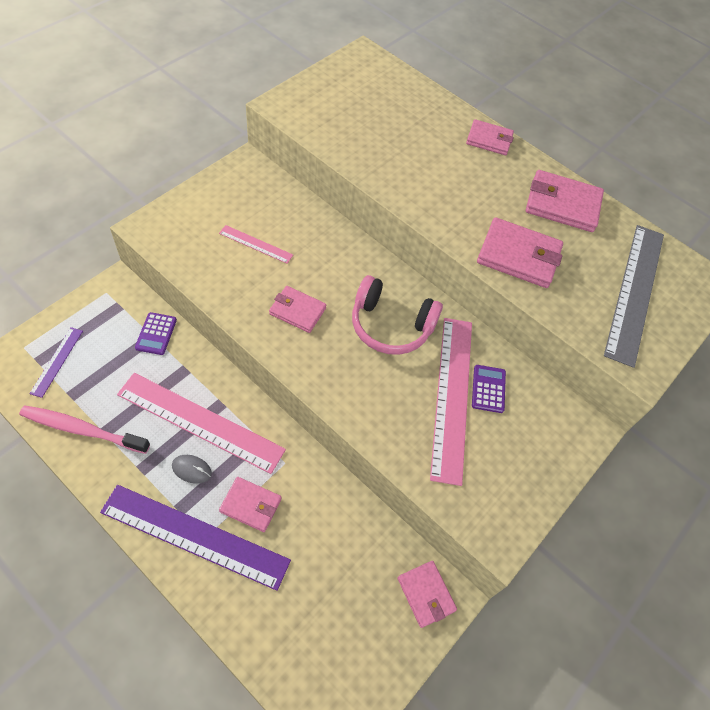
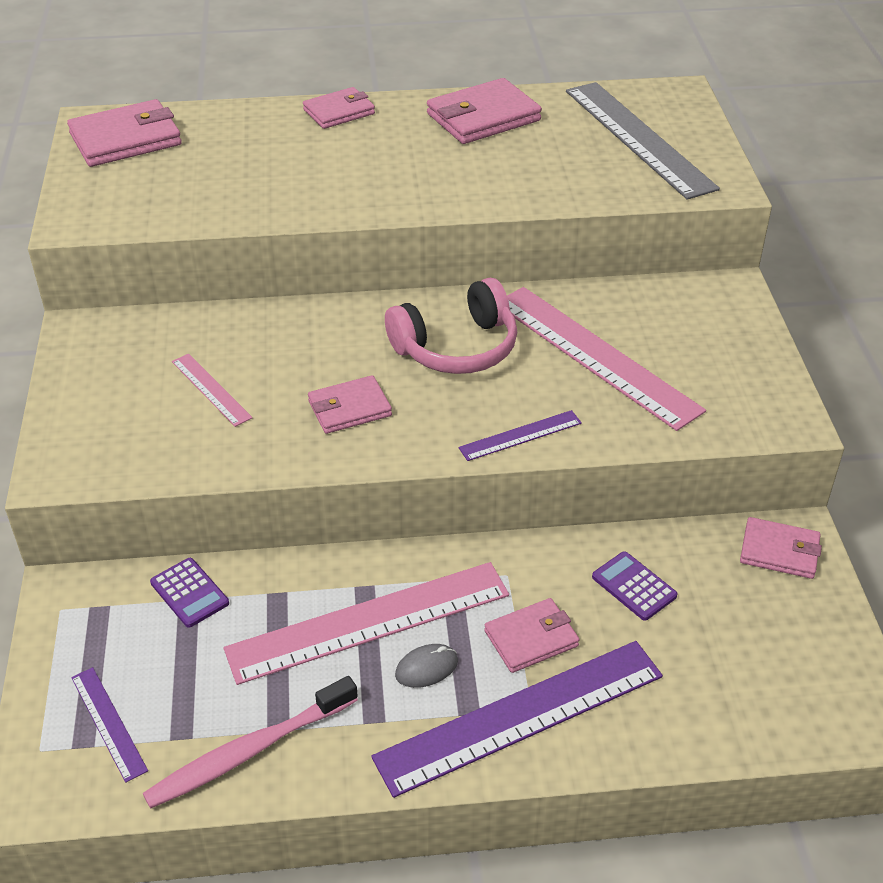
camera: 40 degrees left, 15 degrees down
pink ruler [219,225,293,264] -> pink ruler turned 75 degrees clockwise [172,354,253,427]
purple calculator [472,365,506,413] -> purple calculator moved to [592,551,678,621]
pink wallet [477,217,563,288] -> pink wallet moved to [67,99,182,167]
none -> purple ruler [458,410,582,461]

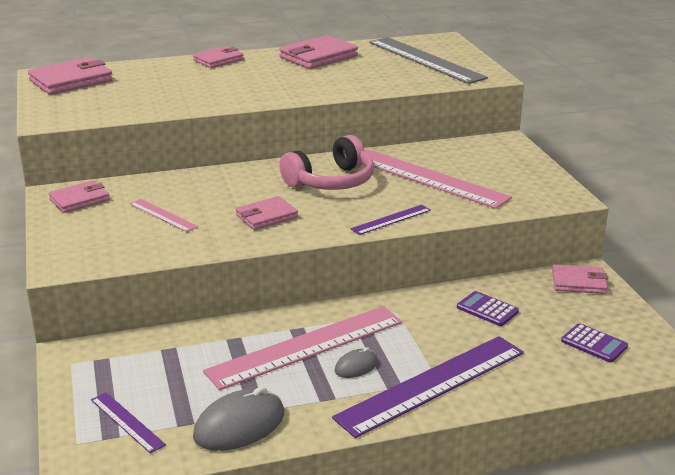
camera: 10 degrees left, 15 degrees down
pink toothbrush [143,676,358,809] -> grey mouse [193,387,284,451]
purple calculator [150,558,229,628] -> purple calculator moved to [561,323,628,362]
pink wallet [484,598,580,673] -> pink wallet moved to [49,180,110,213]

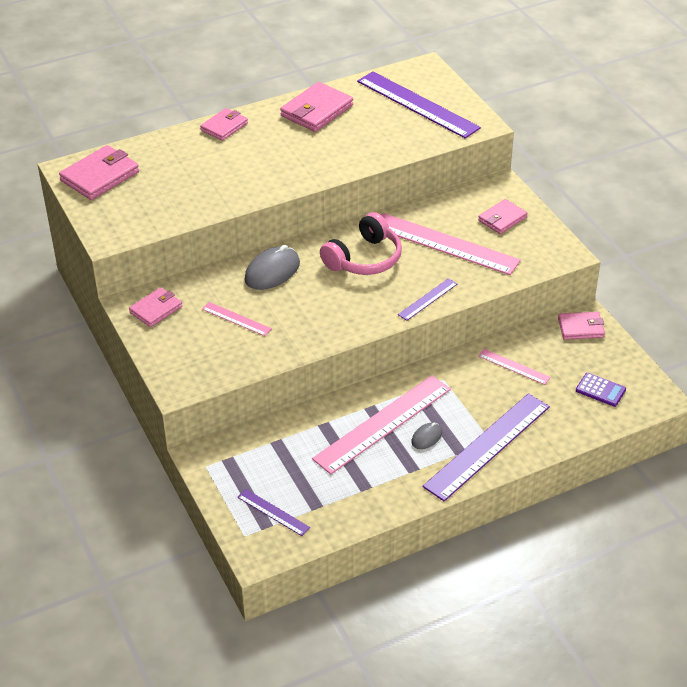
camera: 10 degrees left, 15 degrees up
grey mouse [193,387,284,451] -> grey mouse moved to [244,245,300,290]
pink wallet [236,196,298,230] -> pink wallet moved to [478,199,527,234]
grey ruler [369,37,488,84] -> purple ruler [357,71,481,139]
purple calculator [457,291,519,326] -> pink ruler [478,349,551,385]

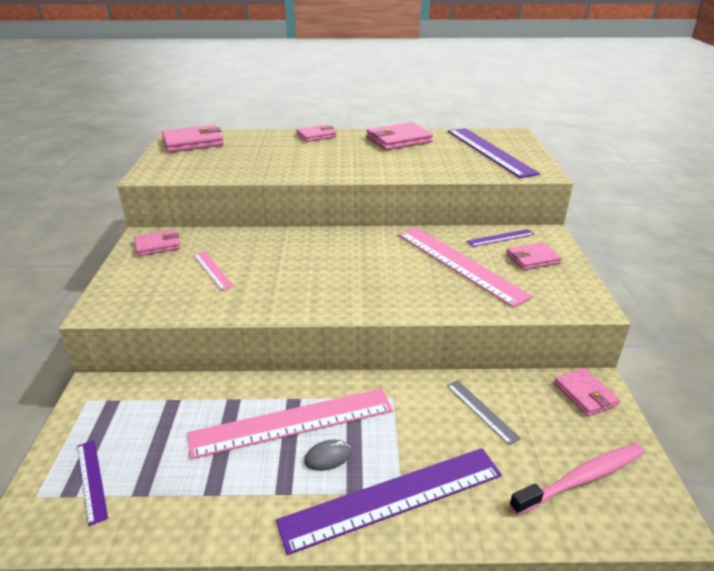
camera: 25 degrees right, 10 degrees down
grey mouse [244,245,300,290] -> none
pink headphones [320,212,402,275] -> none
purple ruler [398,278,457,321] -> purple ruler moved to [467,229,535,247]
pink ruler [478,349,551,385] -> grey ruler [447,380,521,445]
pink wallet [558,312,605,340] -> pink wallet turned 45 degrees clockwise [554,368,620,416]
purple calculator [576,373,626,407] -> pink toothbrush [509,443,645,515]

